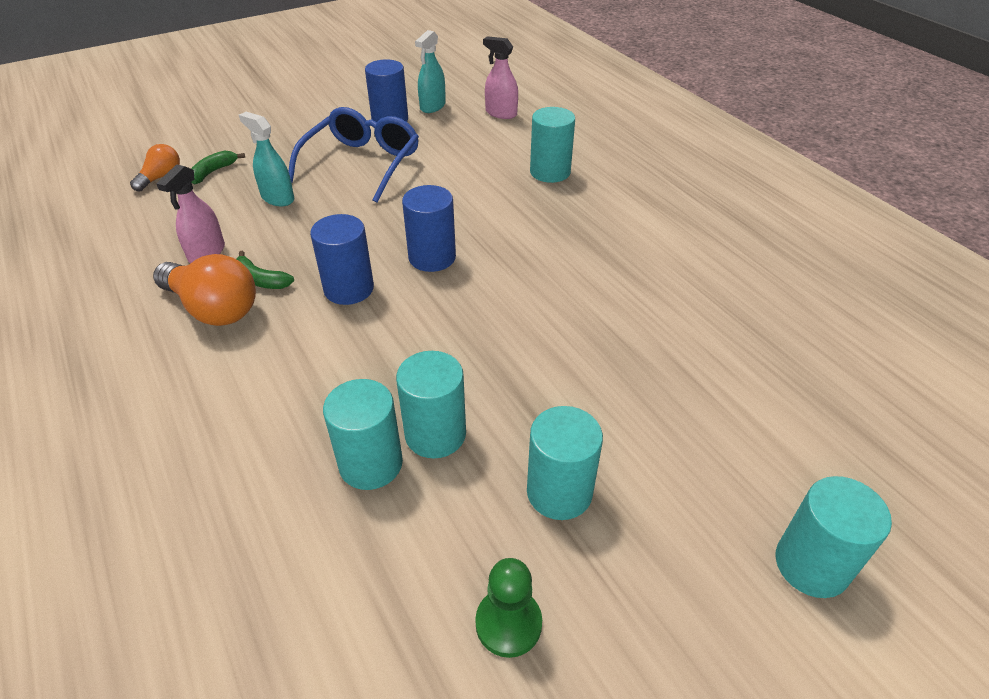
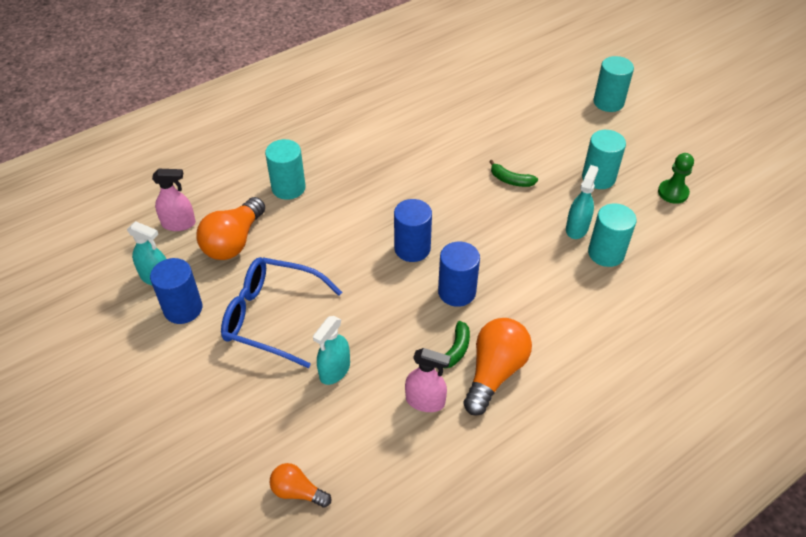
camera: 95 degrees left, 5 degrees up
green banana [191,151,245,184] -> green banana moved to [489,160,538,187]
turquoise cylinder [396,351,466,458] -> turquoise spray bottle [566,165,598,239]
pink spray bottle [483,36,518,119] -> pink spray bottle turned 120 degrees counterclockwise [152,169,196,231]
none -> orange light bulb [196,197,265,260]

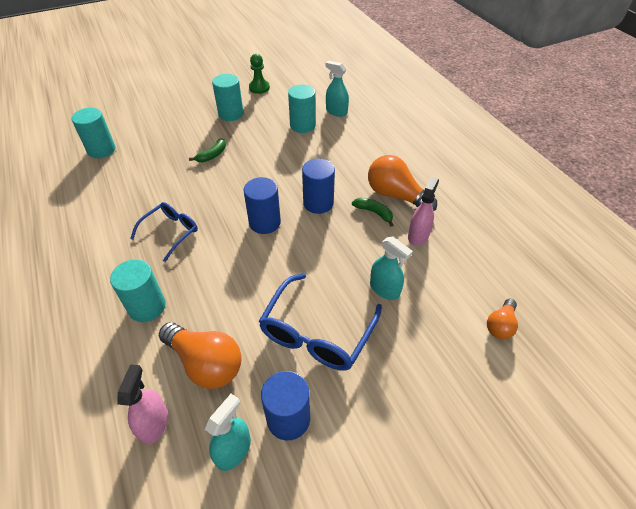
camera: 80 degrees left, 0 degrees up
turquoise spray bottle [566,165,598,239] -> turquoise spray bottle moved to [325,61,349,117]
turquoise cylinder [593,56,634,112] -> turquoise cylinder moved to [71,108,115,158]
none -> blue glasses [130,202,198,262]

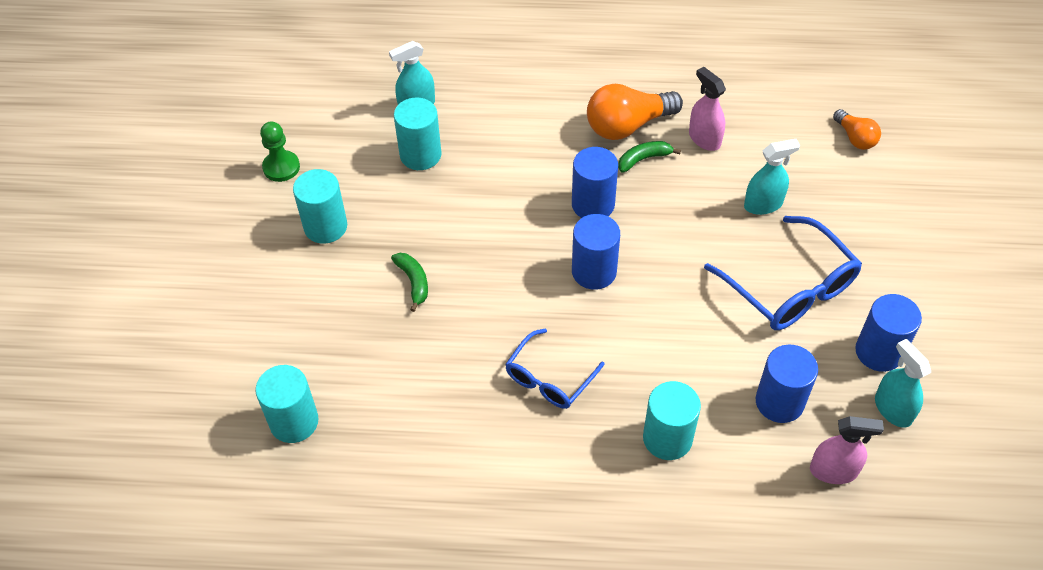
camera: 60 degrees left, 5 degrees up
pink spray bottle [117,364,168,445] -> pink spray bottle turned 150 degrees clockwise [810,416,884,484]
blue glasses [130,202,198,262] -> blue glasses turned 120 degrees counterclockwise [505,329,605,409]
orange light bulb [159,322,242,389] -> blue cylinder [756,345,818,423]

